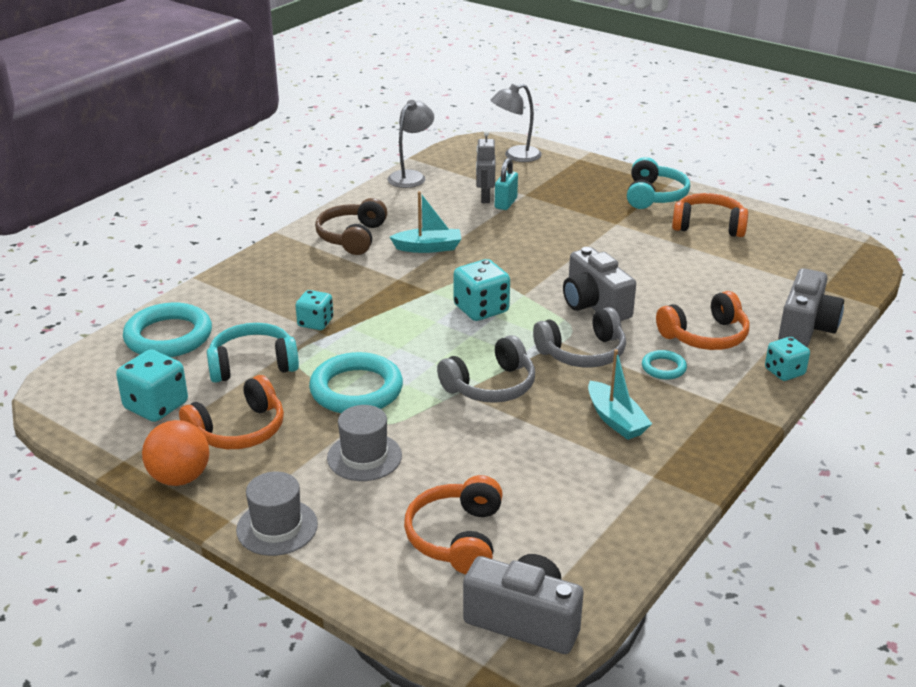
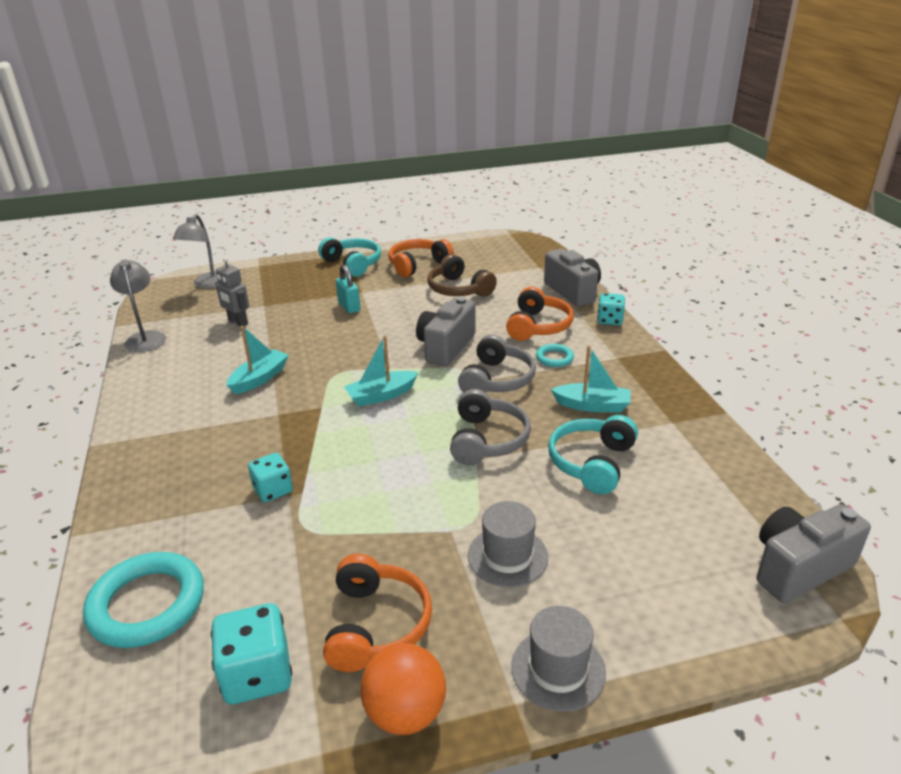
camera: 50 degrees left, 0 degrees up
turquoise headphones [207,323,299,383] -> turquoise headphones moved to [548,415,638,494]
turquoise ring [309,352,403,413] -> none
brown headphones [315,198,387,255] -> brown headphones moved to [428,254,497,297]
orange headphones [404,475,503,574] -> none
turquoise dice [454,259,510,321] -> turquoise boat [344,335,418,406]
turquoise padlock [495,158,518,210] -> turquoise padlock moved to [336,265,361,313]
grey camera [563,247,636,321] -> grey camera turned 105 degrees clockwise [416,297,476,366]

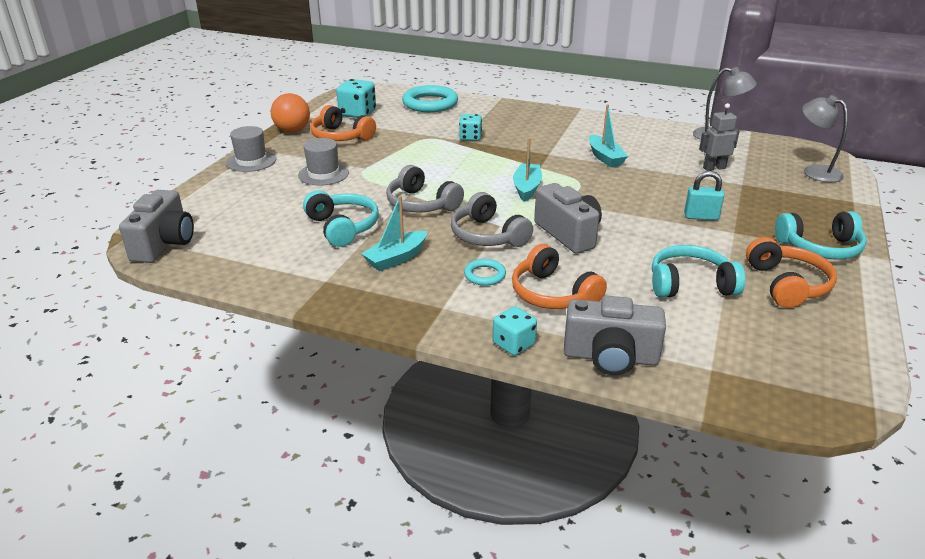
camera: 125 degrees right, 0 degrees up
brown headphones [428,254,497,297] -> turquoise headphones [652,245,746,298]

